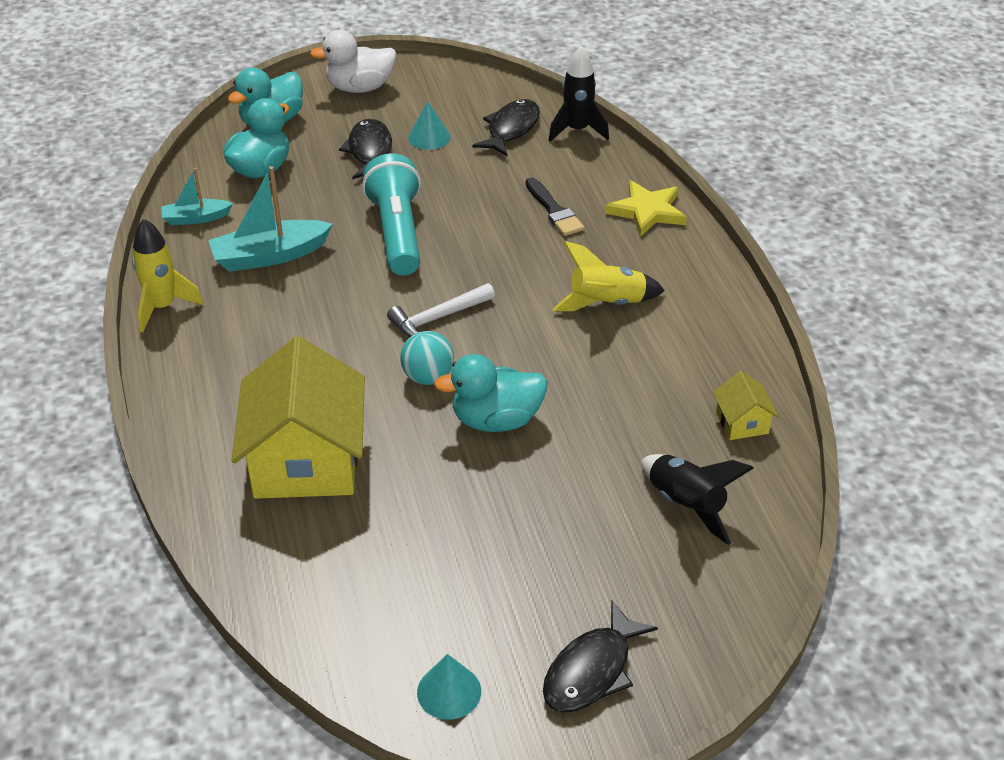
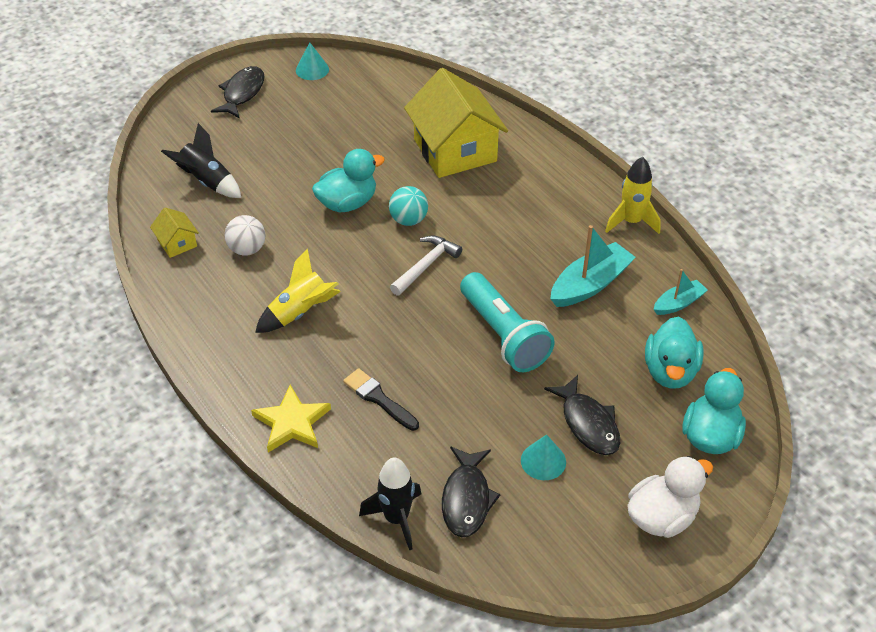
camera: 160 degrees right, 5 degrees up
none -> white ball [225,215,266,256]

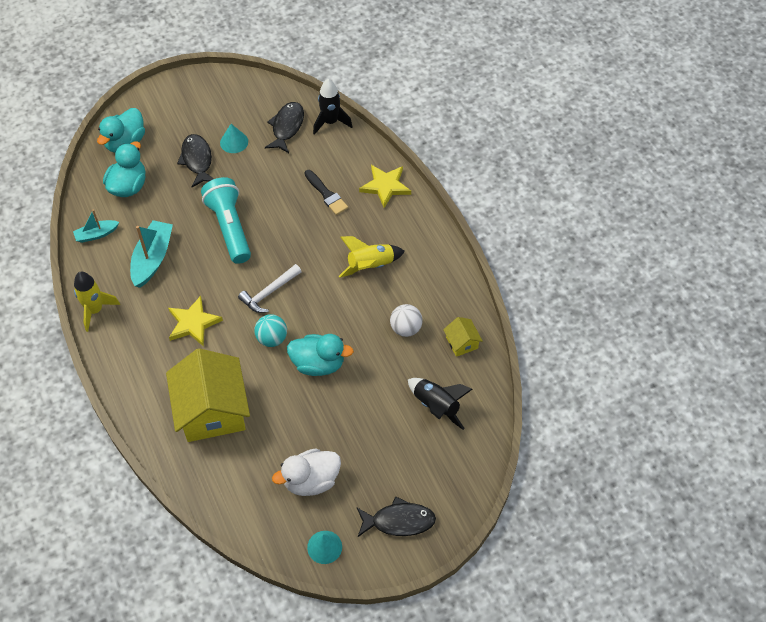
camera: 170 degrees left, 10 degrees up
black fish [211,66,265,118] -> black fish turned 120 degrees counterclockwise [357,496,436,537]
turquoise duck [312,149,385,212] -> turquoise duck turned 150 degrees counterclockwise [287,334,354,376]
turquoise boat [550,225,636,307] -> turquoise boat turned 135 degrees clockwise [130,220,173,288]
white duck [627,456,713,538] -> white duck moved to [272,449,341,496]
none -> yellow star [168,296,223,347]

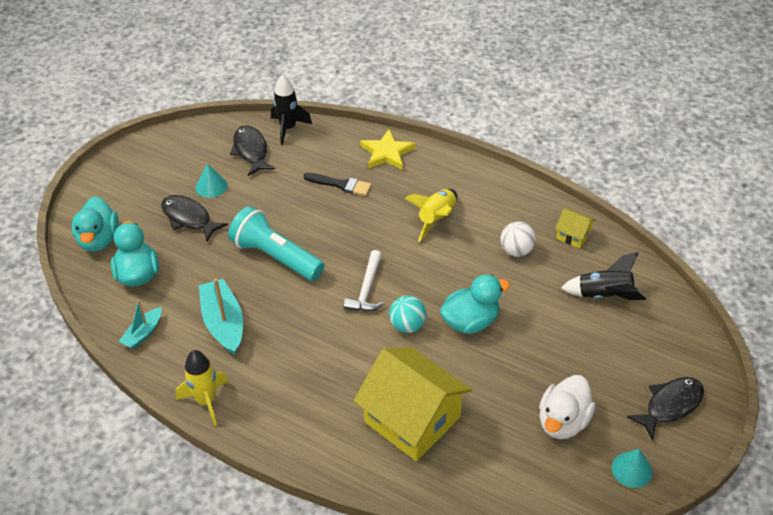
camera: 35 degrees left, 10 degrees down
yellow star [168,296,223,347] -> none

